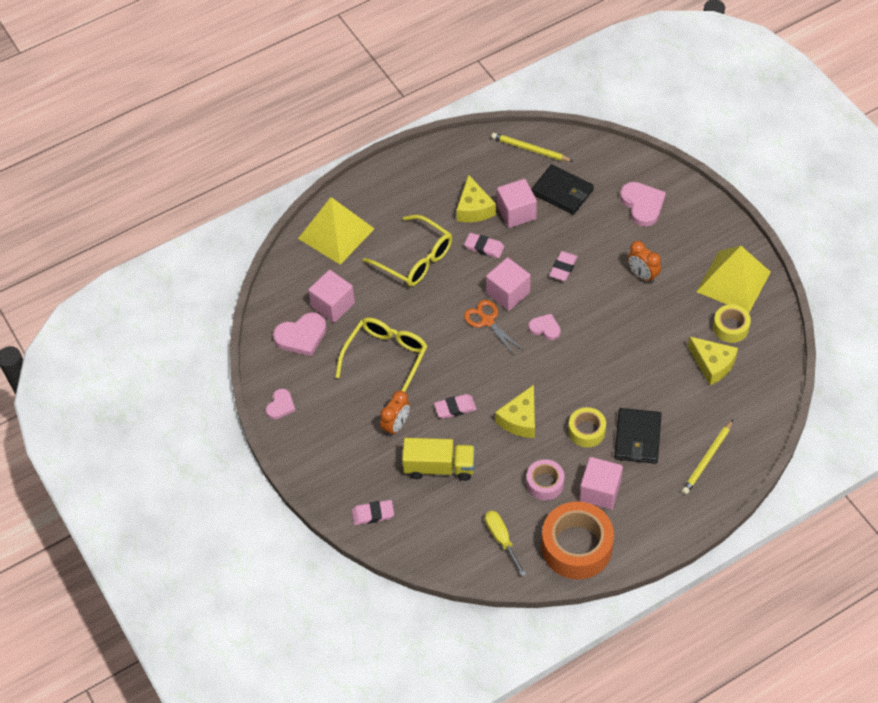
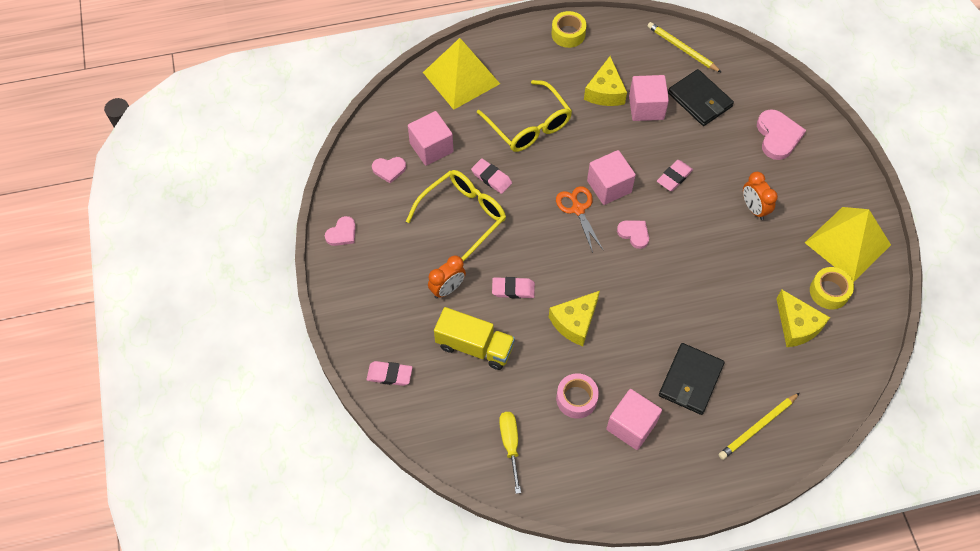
camera: 15 degrees right, 5 degrees up
pink heart [273,312,327,356] -> pink heart [372,157,406,184], size x0.60
pink eraser [464,233,504,258] -> pink eraser moved to [471,158,512,194]
orange tape [542,501,614,580] -> none
yellow tape [568,407,606,448] -> yellow tape moved to [551,11,586,48]

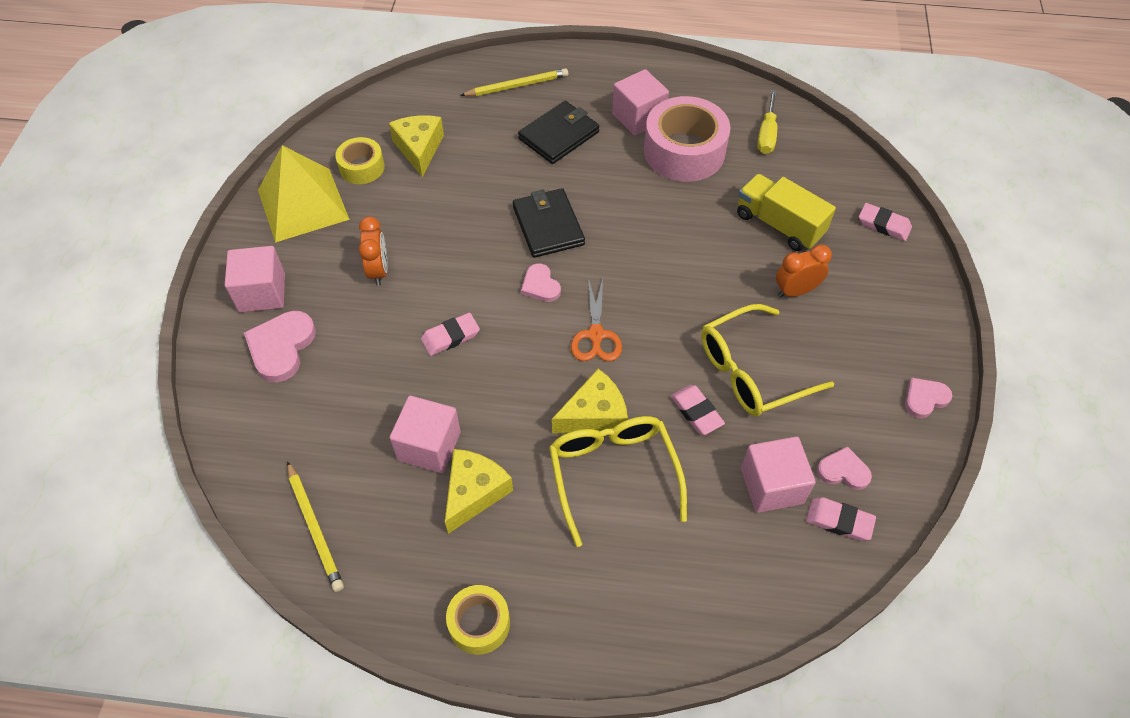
camera: 160 degrees left, 5 degrees down
yellow pyramid [423,38,500,110] -> none
pink eraser [492,277,535,299] -> pink eraser moved to [806,497,876,541]
yellow cheese [549,291,600,346] -> yellow cheese moved to [552,369,628,433]
pink tape [556,373,599,419] -> pink tape [644,96,731,182], size x1.83
pink cube [587,150,636,205] -> pink cube moved to [225,246,285,312]
black wallet [668,69,734,126] -> black wallet moved to [513,188,585,258]

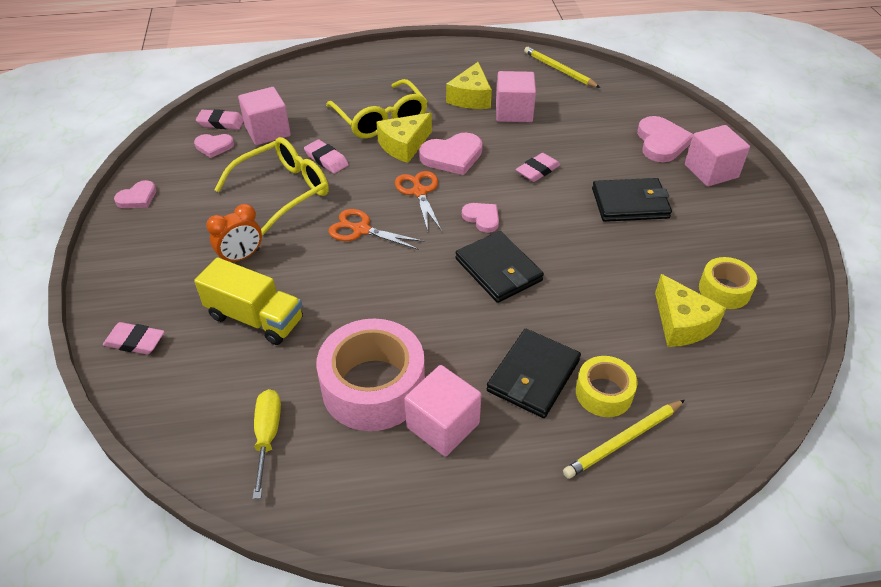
camera: 165 degrees right, 10 degrees down
yellow pyramid [258,145,350,243] -> none
orange clock [359,216,388,286] -> black wallet [592,178,672,222]
yellow tape [446,585,510,655] -> yellow tape moved to [576,356,638,417]
none -> orange scissors [329,209,424,250]
none -> pink heart [419,133,483,175]

